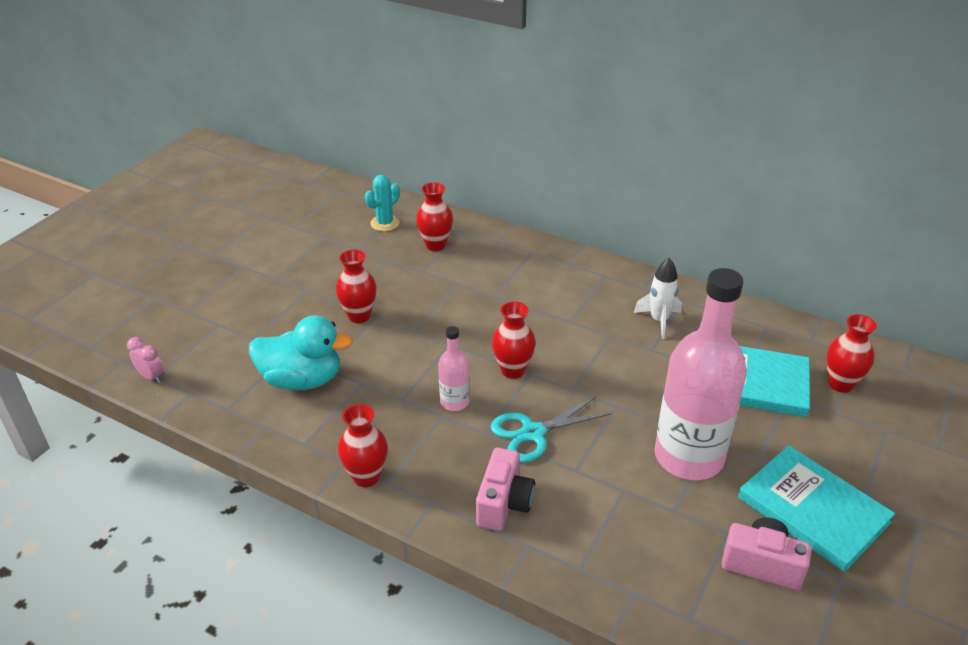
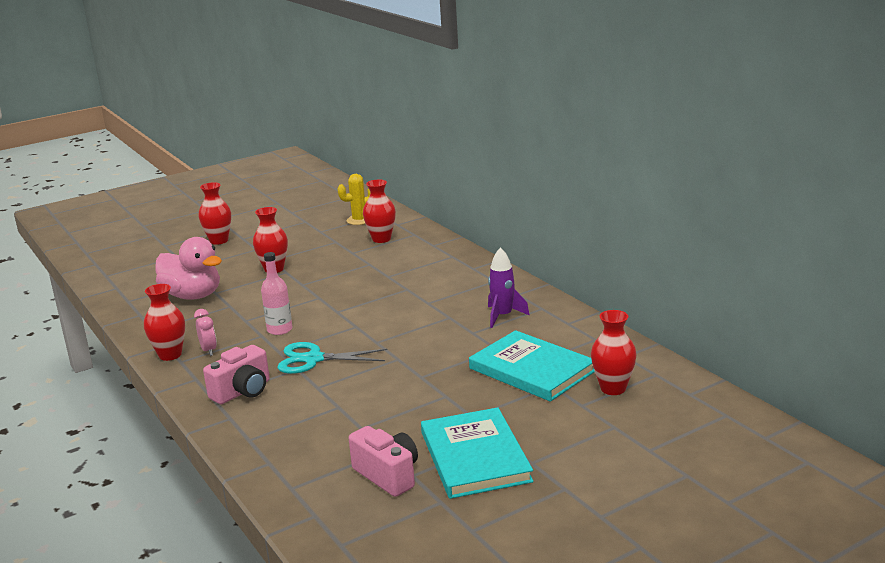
camera: 30 degrees right, 15 degrees down
pink clock [127,337,163,383] -> pink clock moved to [194,309,217,356]
turquoise duck [249,315,353,390] -> pink duck [155,237,222,300]
turquoise cactus [365,175,400,231] -> yellow cactus [337,174,370,225]
red vase [492,301,536,379] -> red vase moved to [199,182,231,245]
white rocket [634,258,682,339] -> purple rocket [488,247,529,328]
pink bottle [654,268,747,480] -> none

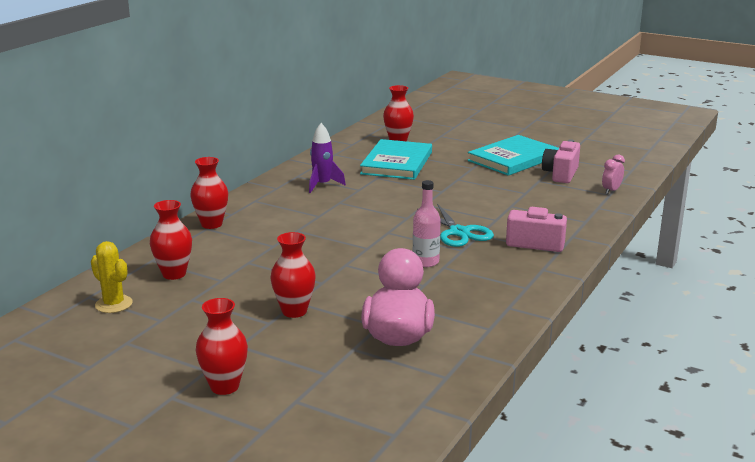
camera: 120 degrees left, 0 degrees up
red vase [144,284,185,361] -> red vase moved to [190,157,228,229]
pink clock [194,309,217,356] -> pink clock moved to [602,154,625,194]

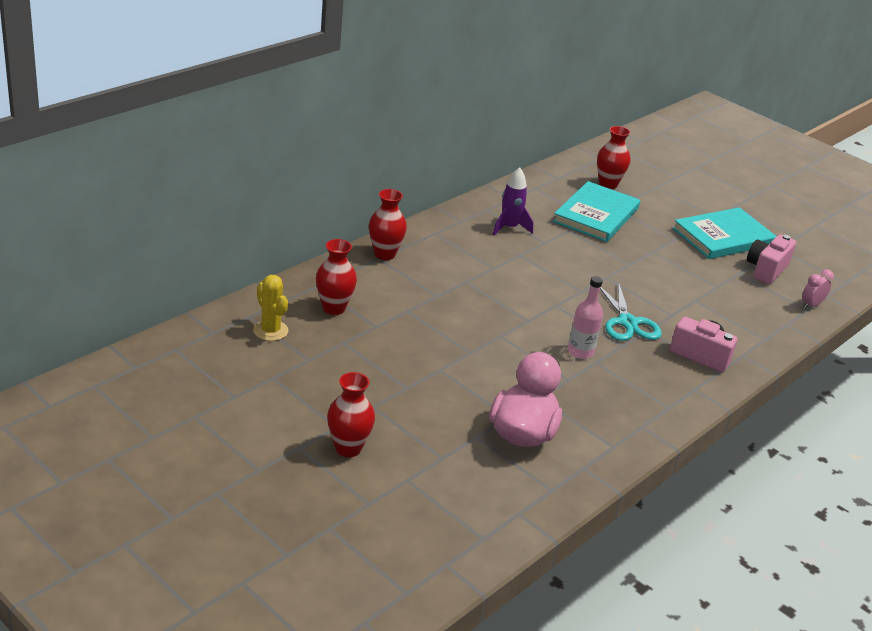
camera: 10 degrees right, 10 degrees up
red vase [270,232,316,318] -> none

